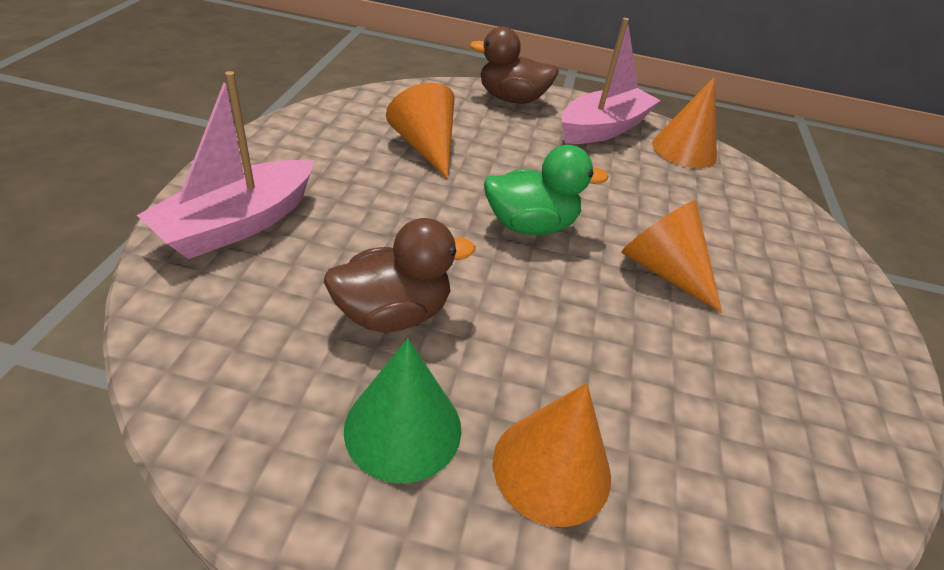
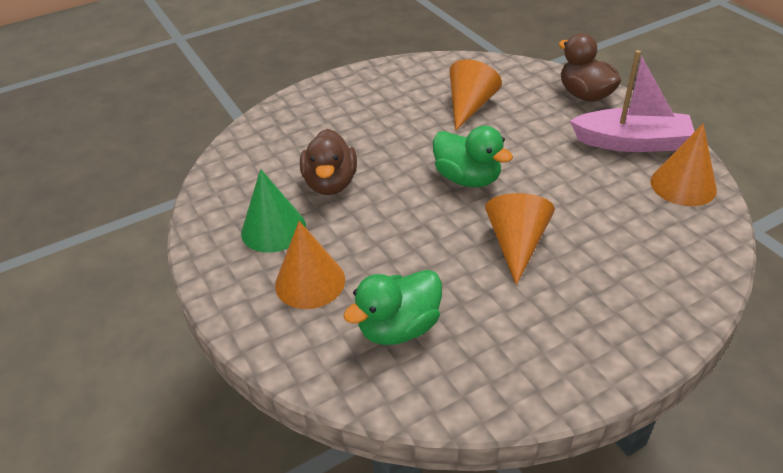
camera: 55 degrees right, 0 degrees up
pink boat [137,71,314,259] -> none
brown duck [324,218,475,332] -> brown duck turned 60 degrees clockwise [300,129,357,195]
none -> green duck [343,270,442,345]

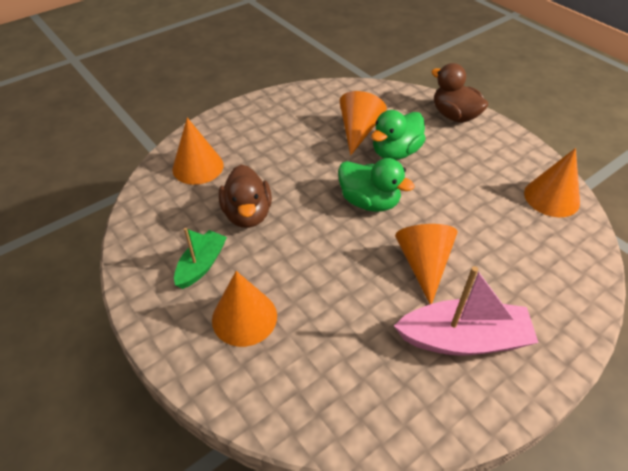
camera: 10 degrees left, 5 degrees up
green cone [241,169,306,253] -> green boat [174,228,227,289]
green duck [343,270,442,345] -> green duck moved to [371,110,426,160]
pink boat [570,50,695,152] -> pink boat moved to [394,266,538,356]
none -> orange cone [172,118,224,185]

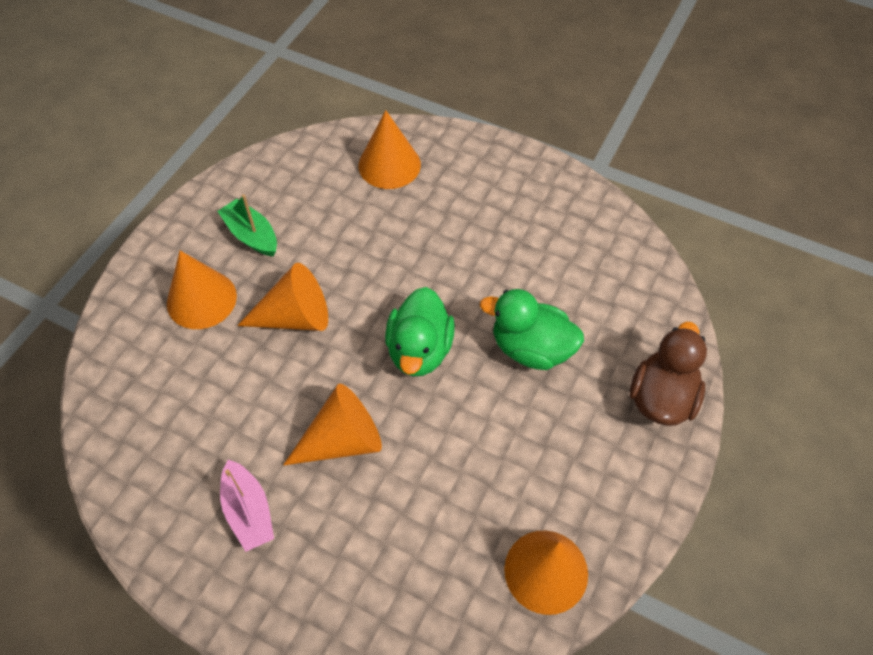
camera: 65 degrees right, 10 degrees up
green boat [174,228,227,289] -> green boat turned 135 degrees counterclockwise [218,194,277,257]
brown duck [219,165,272,228] -> none
orange cone [340,91,387,156] -> orange cone moved to [237,263,328,331]
pink boat [394,266,538,356] -> pink boat [220,460,274,552], size x0.60

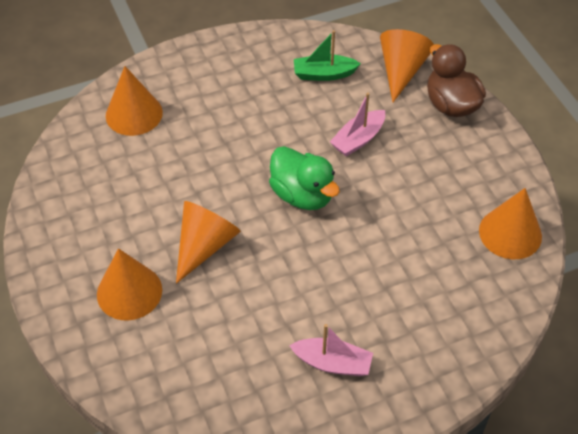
camera: 50 degrees left, 5 degrees down
green boat [218,194,277,257] -> green boat moved to [294,30,361,81]
orange cone [283,384,382,466] -> orange cone moved to [380,29,434,102]
green duck [480,289,584,370] -> pink boat [330,92,385,156]

